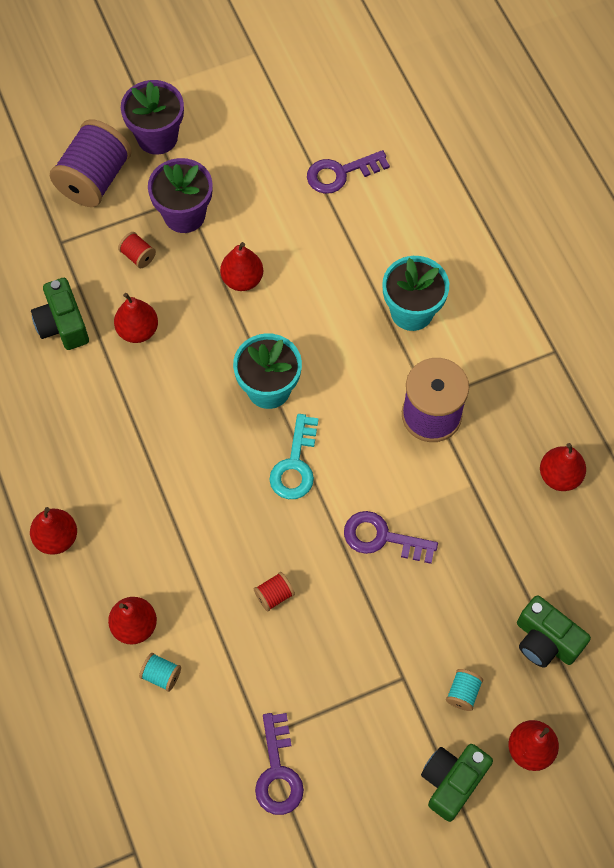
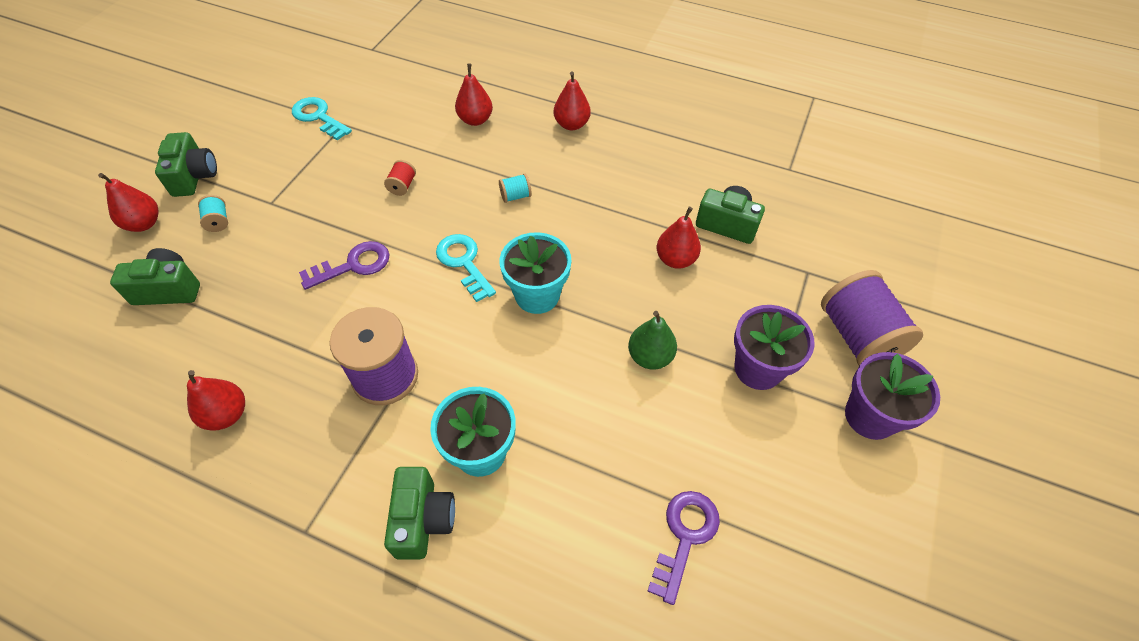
camera: 135 degrees right, 10 degrees down
red spool [118,232,156,268] -> none
turquoise spool [139,653,181,692] -> turquoise spool moved to [499,174,532,203]
red pear [220,242,263,291] -> green pear [628,311,677,370]
purple key [255,713,304,815] -> turquoise key [292,97,352,140]
none -> green camera [384,467,455,560]

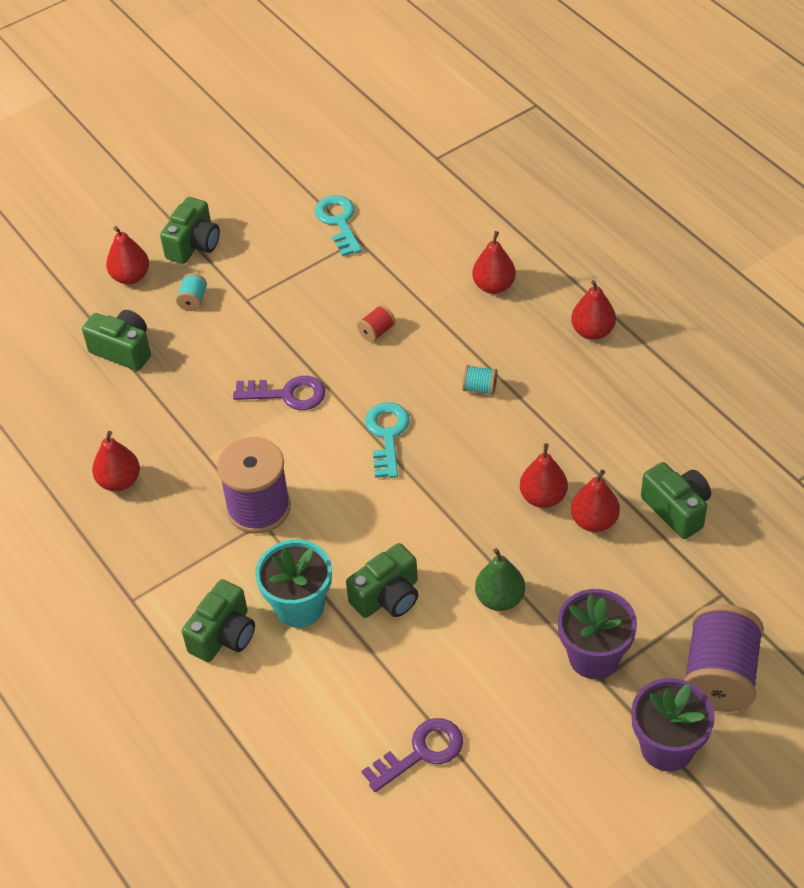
camera: 35 degrees right, 5 degrees down
turquoise flower pot [500,232,571,314] -> none
none -> green camera [346,543,418,618]
none -> red pear [520,443,568,508]

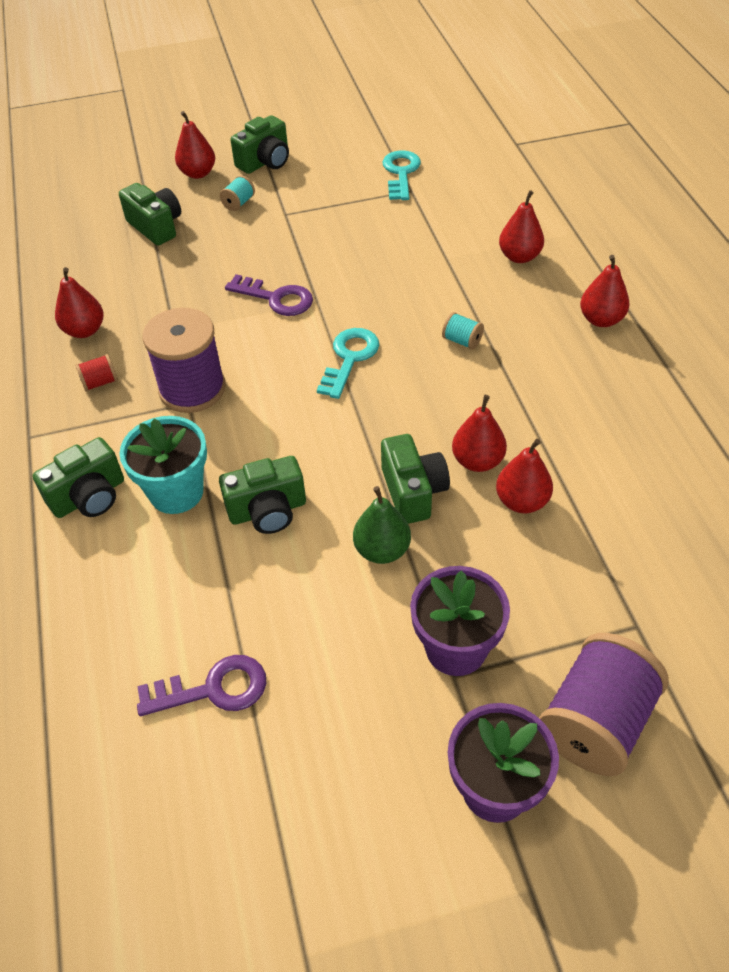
camera: 20 degrees right, 0 degrees up
red spool [357,305,396,342] -> red spool moved to [75,354,118,392]
green camera [641,462,711,539] -> green camera moved to [381,434,450,524]

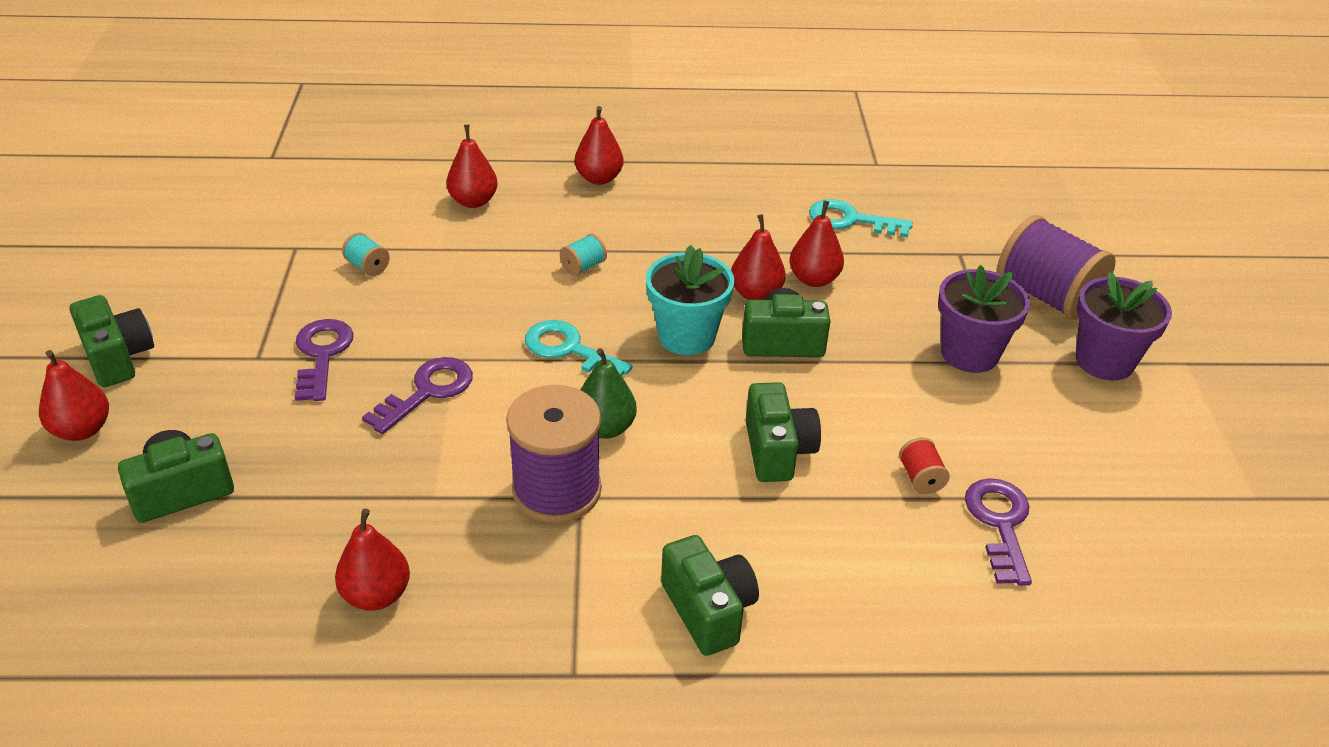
camera: 80 degrees left, 10 degrees down
red spool [75,354,118,392] -> red spool moved to [899,437,950,494]
turquoise flower pot [119,416,207,514] -> turquoise flower pot moved to [646,245,734,355]
turquoise spool [220,175,255,211] -> turquoise spool moved to [342,233,390,276]
green pear [353,486,411,564] -> green pear moved to [581,348,637,439]
turquoise key [382,150,421,200] -> turquoise key moved to [809,199,913,238]
none -> purple key [295,319,353,401]

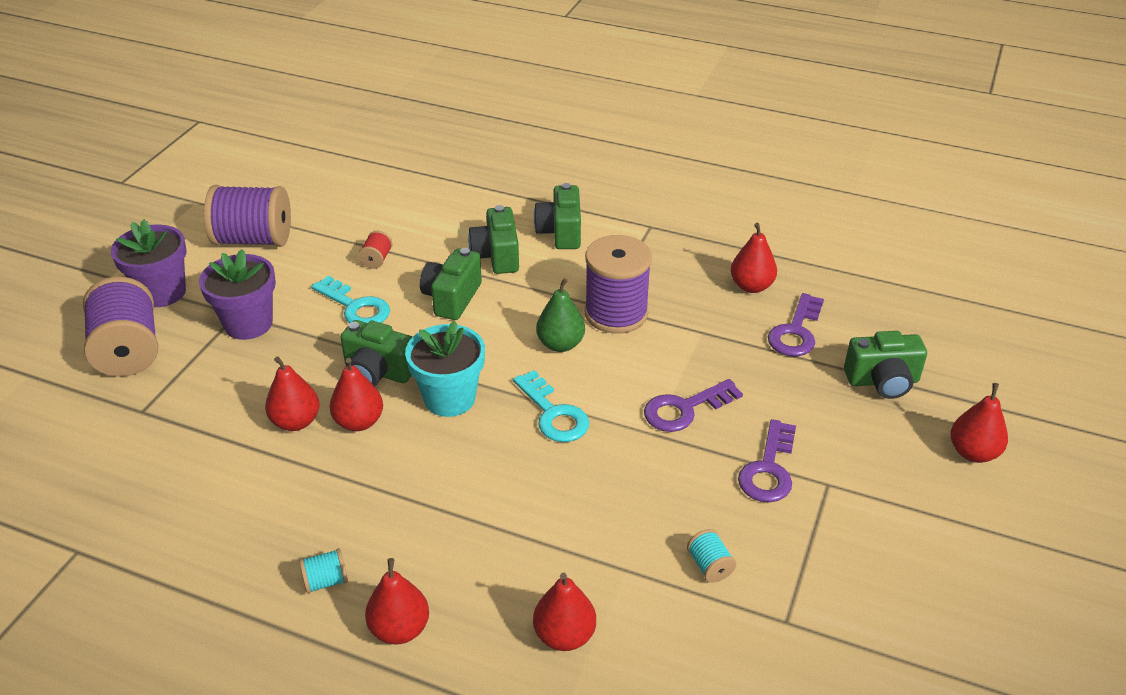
camera: 155 degrees left, 0 degrees up
green camera [70,295,154,387] -> green camera moved to [468,205,519,274]
turquoise spool [560,233,607,276] -> turquoise spool moved to [299,548,348,594]
turquoise key [809,199,913,238] -> turquoise key moved to [311,276,390,323]
purple key [965,478,1032,586] -> purple key moved to [768,293,824,356]
none -> purple spool [204,185,291,247]

